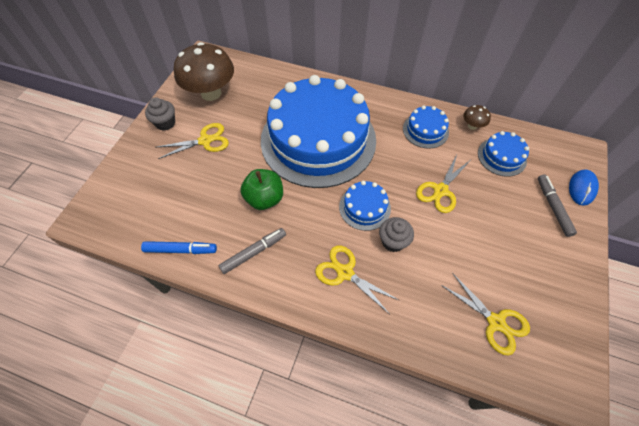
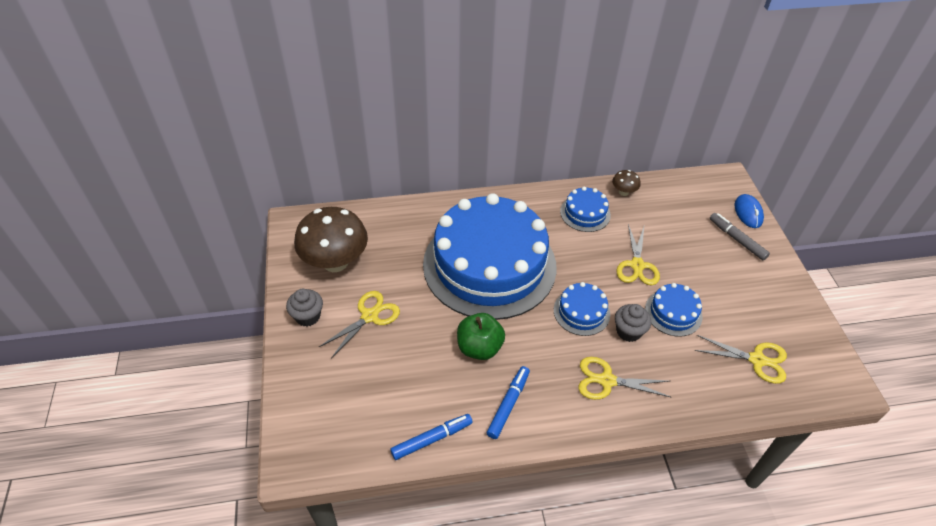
camera: 30 degrees left, 10 degrees down
grey marker [218,228,286,274] -> blue marker [487,366,530,439]
blue cake [478,131,529,177] -> blue cake moved to [645,283,702,337]

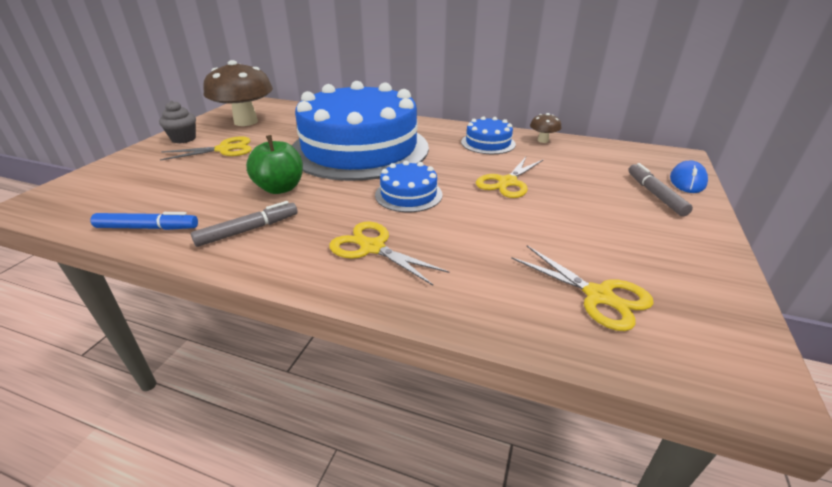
camera: 30 degrees right, 15 degrees down
blue marker [487,366,530,439] -> grey marker [191,201,298,247]
grey cupcake [615,304,651,342] -> none
blue cake [645,283,702,337] -> none

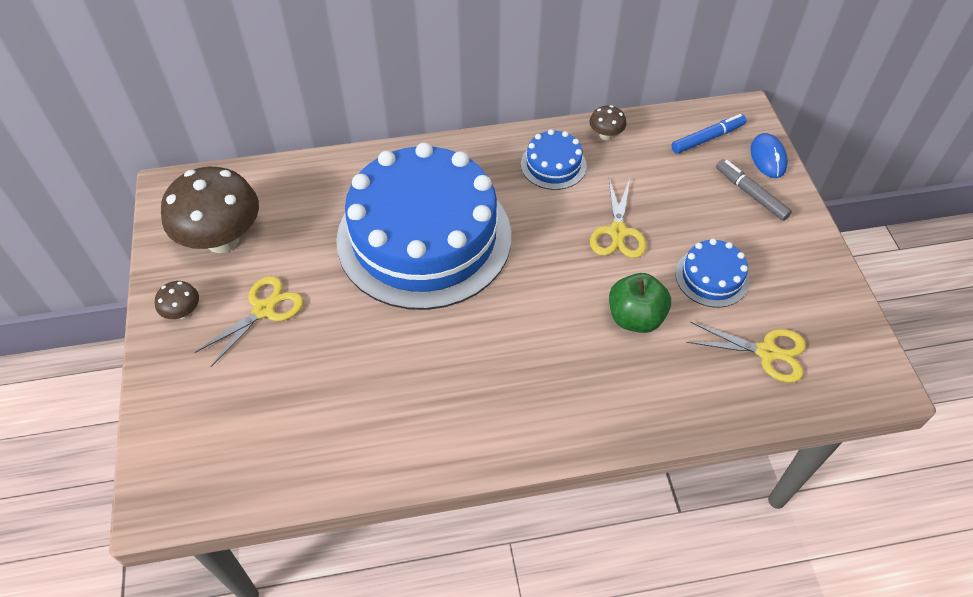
camera: 30 degrees left, 20 degrees up
blue marker [91,212,198,230] -> blue marker moved to [671,114,746,154]
grey cupcake [159,100,196,143] -> brown mushroom [155,281,199,319]
grey marker [191,201,298,247] -> none
green apple [246,135,303,194] -> green apple moved to [609,273,671,333]
yellow scissors [329,222,449,285] -> none
blue cake [375,161,443,212] -> blue cake moved to [675,239,749,308]

